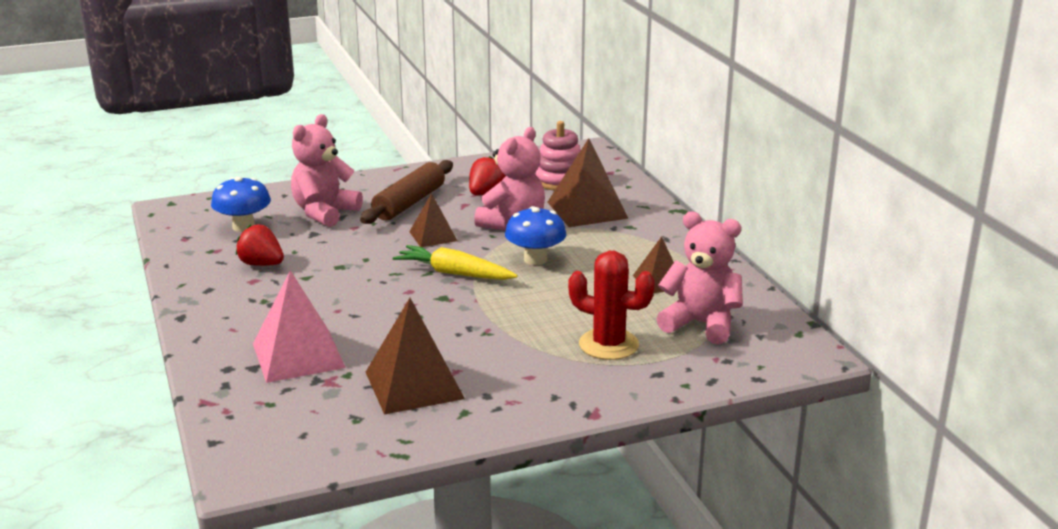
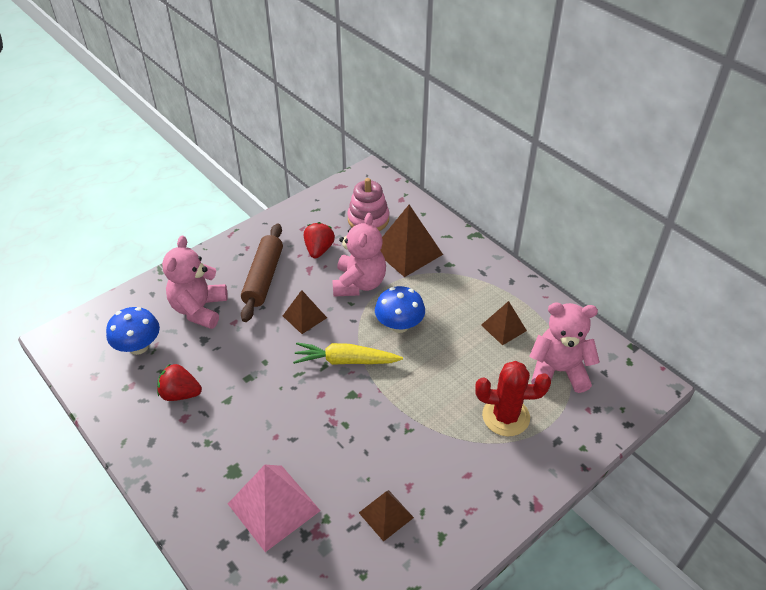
camera: 20 degrees left, 20 degrees up
brown pyramid [366,298,465,415] -> brown pyramid [359,490,414,542], size x0.59

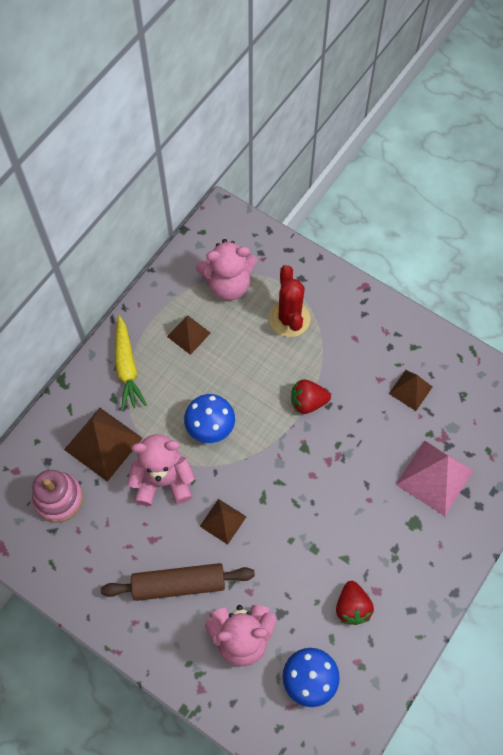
camera: 105 degrees left, 20 degrees up
yellow carrot [293,342,403,365] -> yellow carrot moved to [115,316,147,410]
red strawberry [304,222,335,259] -> red strawberry moved to [291,379,331,414]
pink teddy bear [529,303,600,393] -> pink teddy bear turned 90 degrees counterclockwise [196,239,257,301]

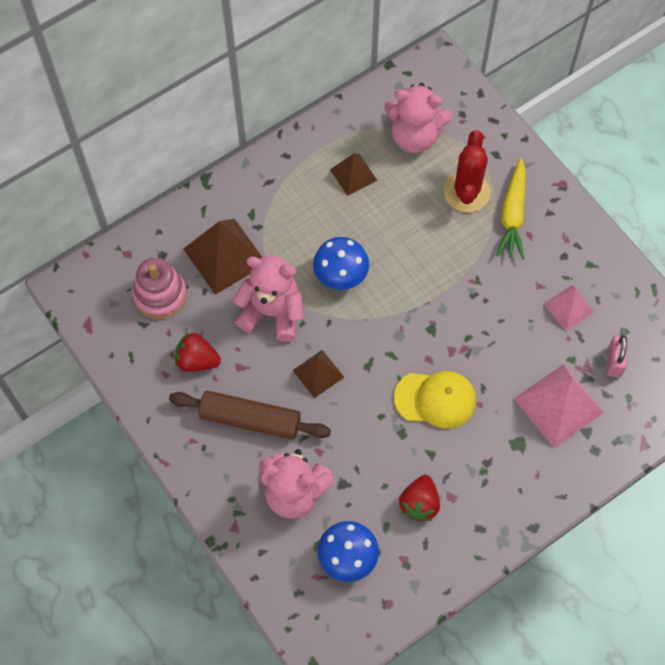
camera: 20 degrees right, 0 degrees up
yellow carrot [115,316,147,410] -> yellow carrot moved to [496,158,526,260]
red strawberry [291,379,331,414] -> red strawberry moved to [175,333,221,372]
brown pyramid [389,370,432,411] -> pink pyramid [544,285,594,331]
none -> yellow cap [394,371,476,429]
none -> pink padlock [606,335,629,378]

